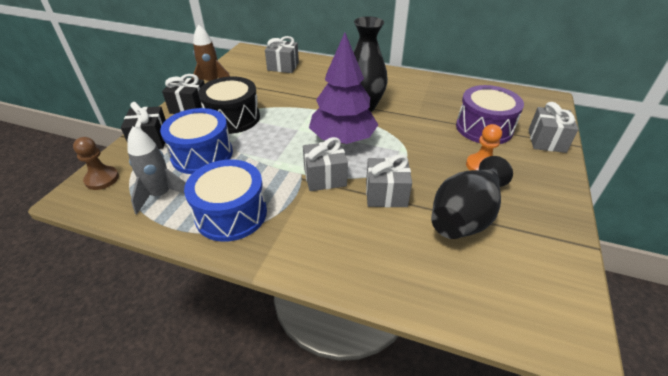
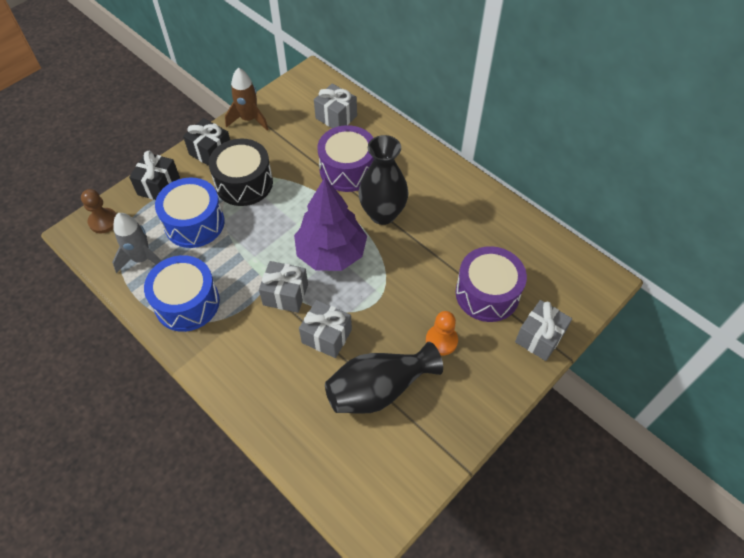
camera: 25 degrees right, 15 degrees up
none -> purple drum [317,125,374,192]

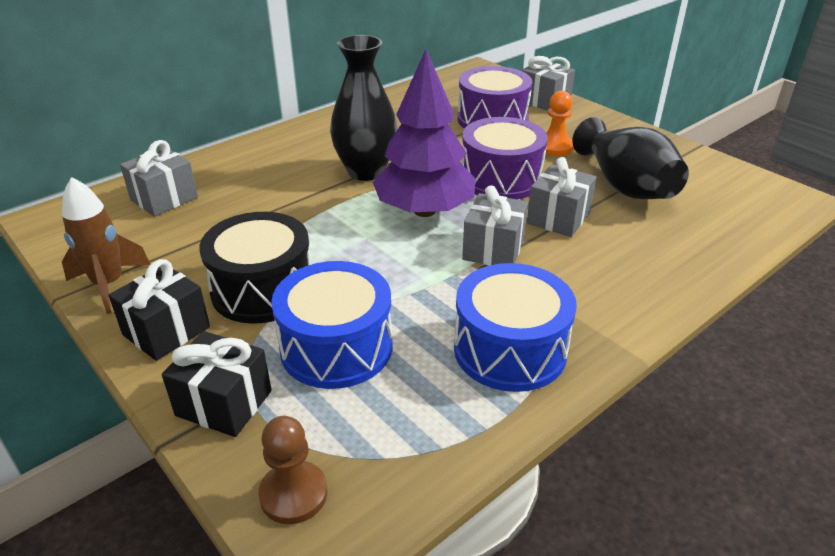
camera: 85 degrees left, 20 degrees down
grey rocket [112,213,161,273] -> none
purple drum [317,125,374,192] -> purple drum moved to [461,117,548,199]

